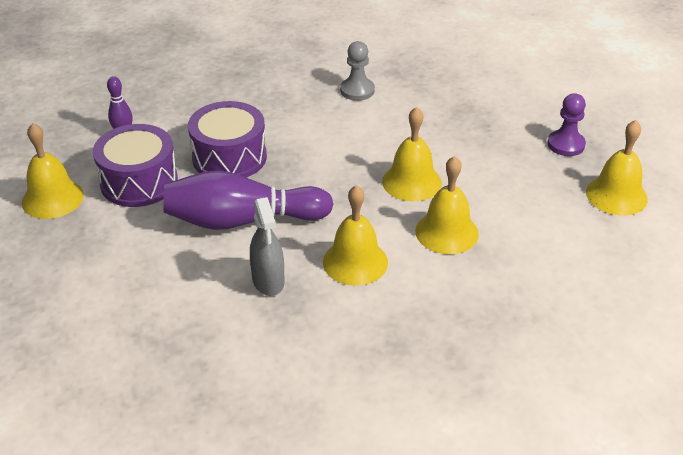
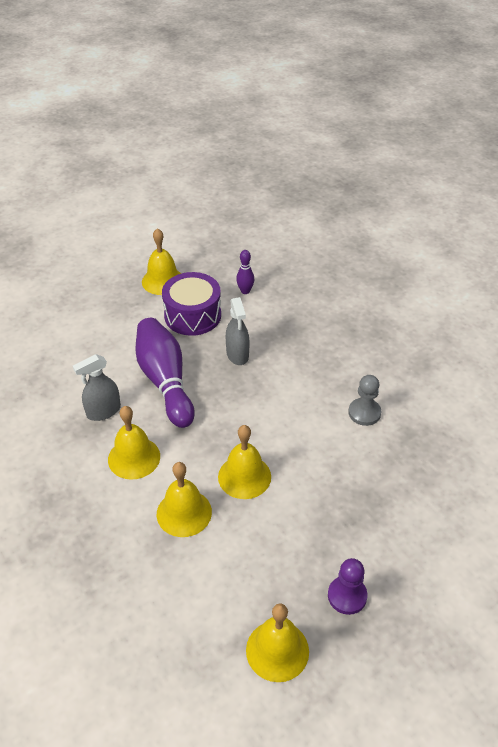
camera: 75 degrees right, 5 degrees up
purple drum [188,101,267,178] -> grey spray bottle [226,297,249,365]

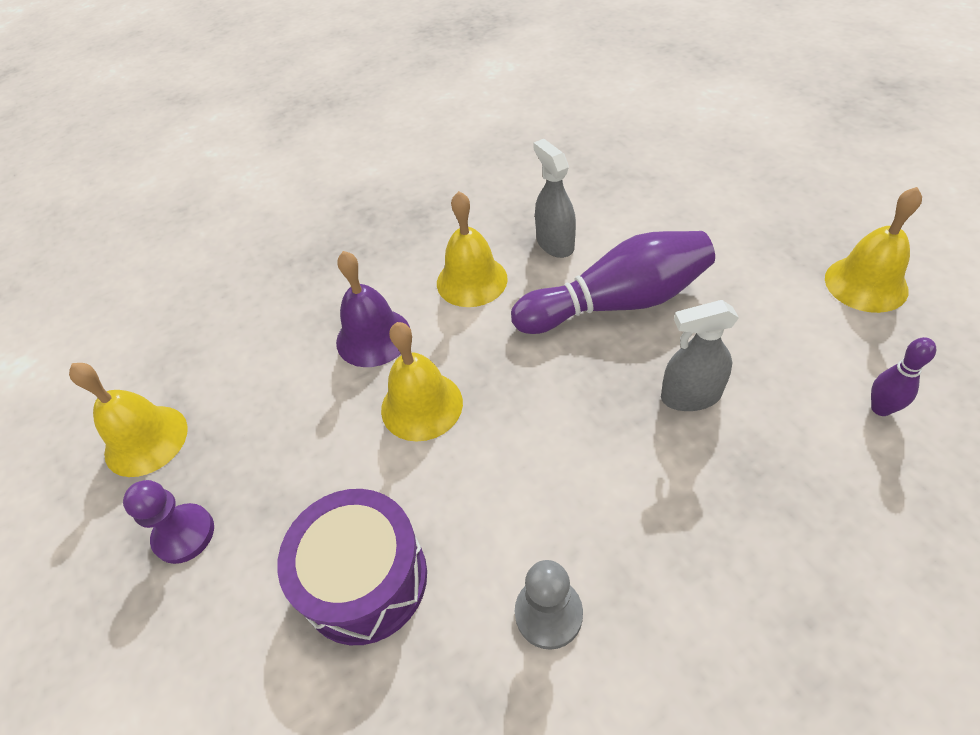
camera: 100 degrees right, 5 degrees up
yellow bell [157,462,212,537] -> purple bell [336,251,410,367]
purple drum [162,272,221,336] -> purple drum moved to [277,489,427,645]

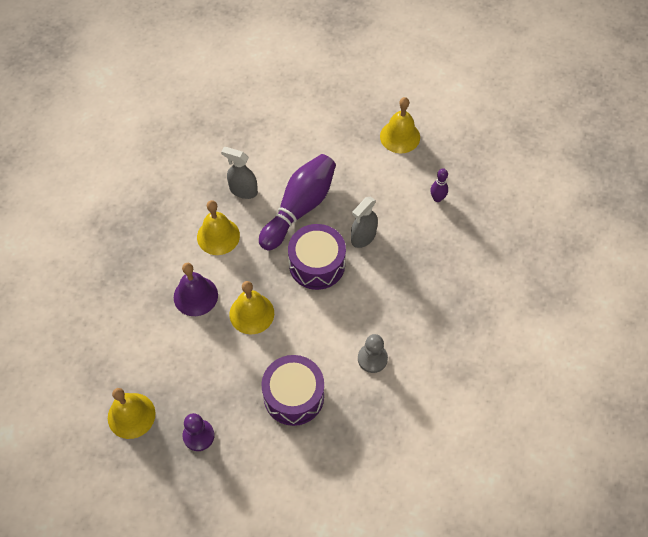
camera: 45 degrees left, 10 degrees up
none -> purple drum [288,224,346,290]

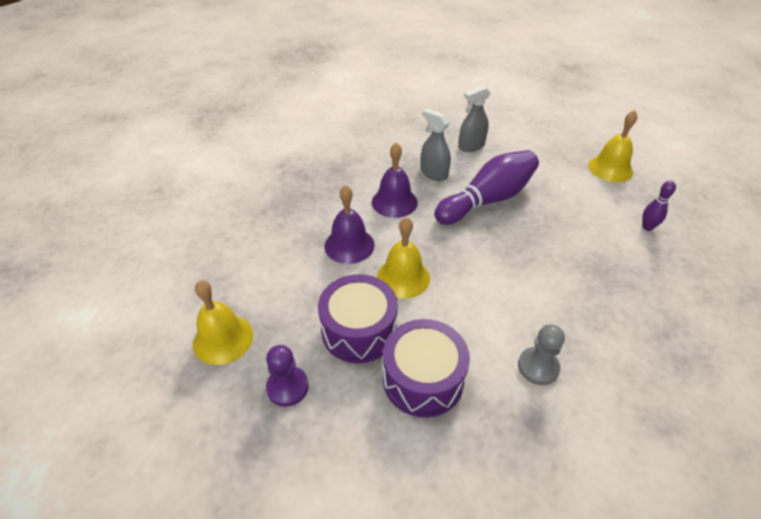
camera: 20 degrees right, 15 degrees down
yellow bell [197,200,240,255] -> purple bell [372,143,418,218]
purple drum [288,224,346,290] -> purple drum moved to [318,274,398,364]
grey spray bottle [351,197,378,248] -> grey spray bottle moved to [458,85,490,152]

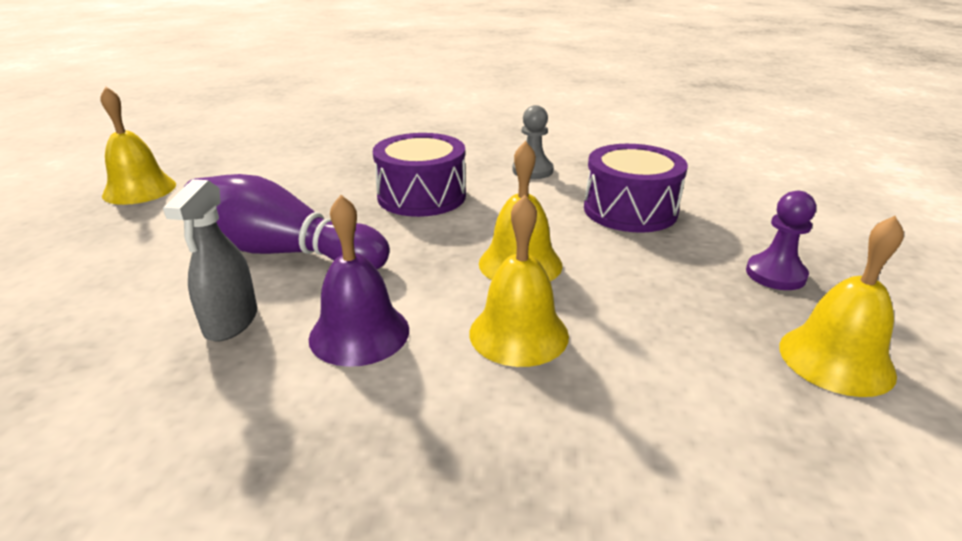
camera: 125 degrees left, 15 degrees down
purple drum [318,274,398,364] -> purple drum moved to [373,133,466,217]
purple bell [324,185,375,264] -> yellow bell [470,195,569,367]
grey spray bottle [458,85,490,152] -> none
purple bowling pin [642,181,676,231] -> none

